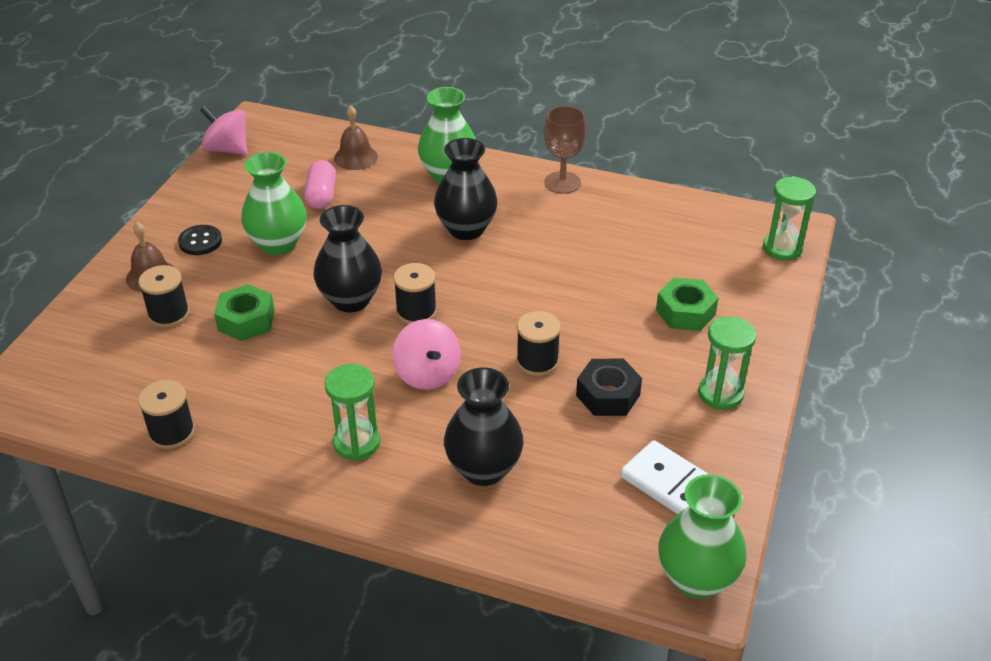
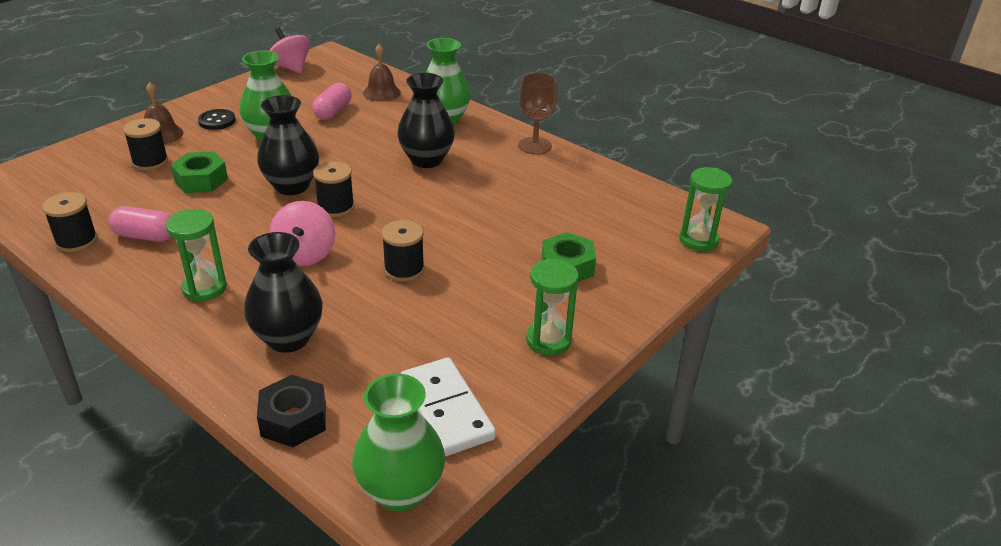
camera: 20 degrees right, 5 degrees down
black nut [576,359,642,416] -> black nut moved to [257,375,326,447]
none -> pink capsule [108,206,171,242]

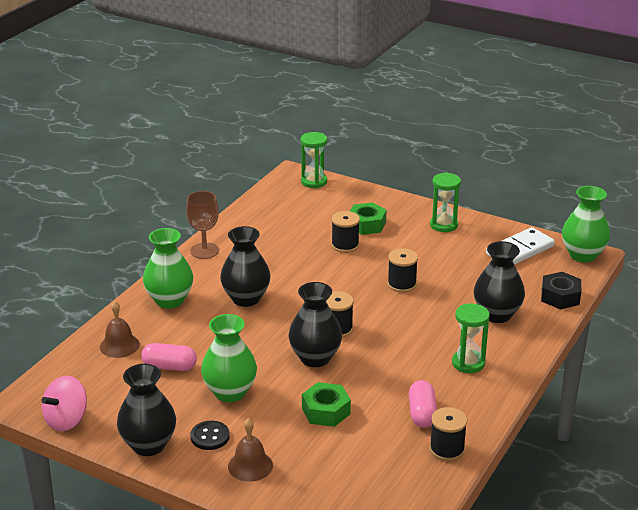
camera: 100 degrees left, 5 degrees down
black spool [123,118,168,171] -> black spool moved to [331,211,360,253]
pink spinning top [269,201,335,266] -> none
none -> black vase [117,364,176,456]

